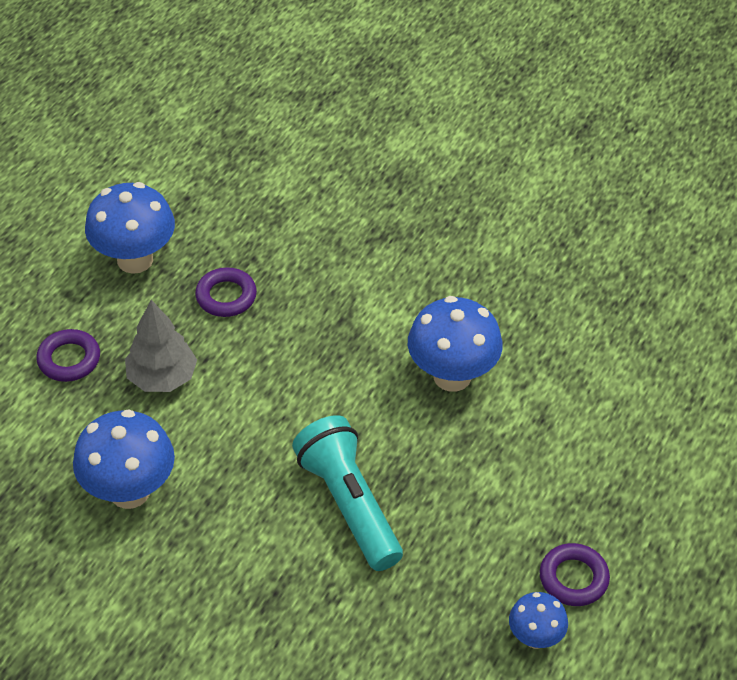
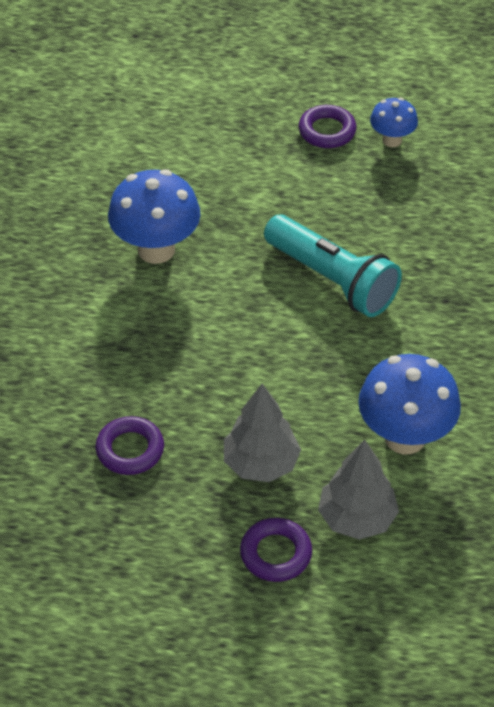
camera: 110 degrees left, 0 degrees up
blue mushroom [85,182,175,274] -> none
turquoise flashlight [292,415,403,571] -> turquoise flashlight turned 90 degrees counterclockwise [264,214,402,317]
none -> grey tree [318,440,399,540]

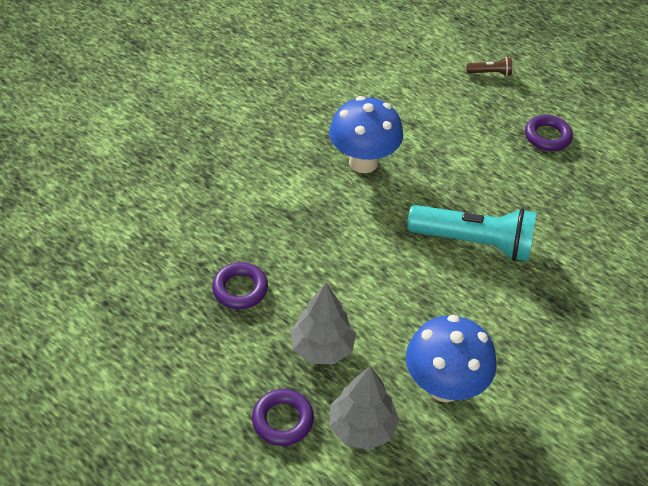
camera: 30 degrees right, 0 degrees up
turquoise flashlight [264,214,402,317] -> turquoise flashlight turned 60 degrees counterclockwise [407,205,537,261]
blue mushroom [370,98,418,147] -> none
none -> brown flashlight [466,57,512,76]

